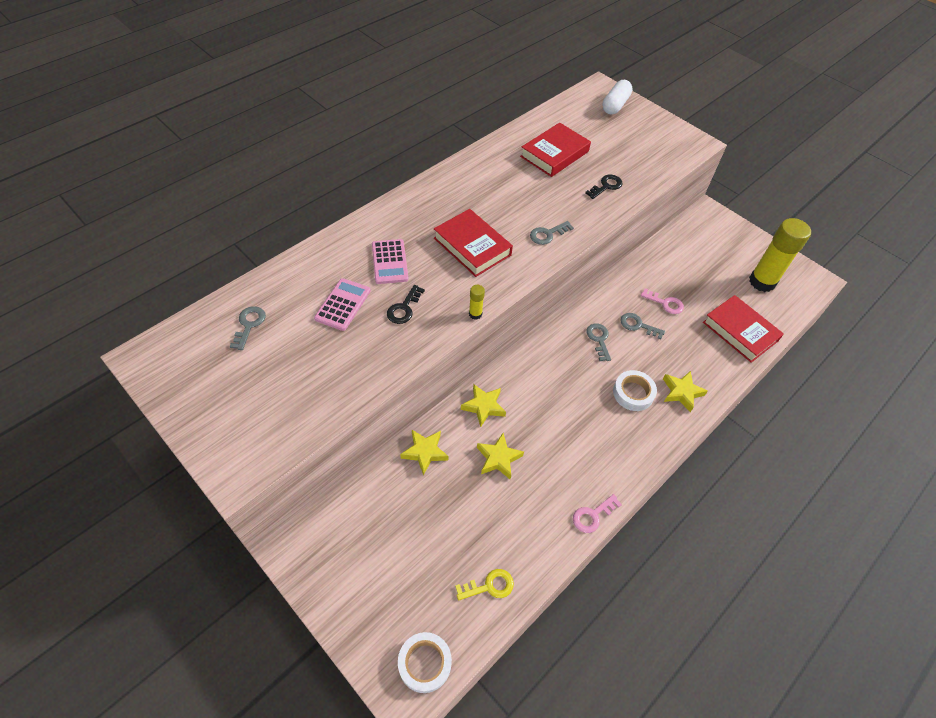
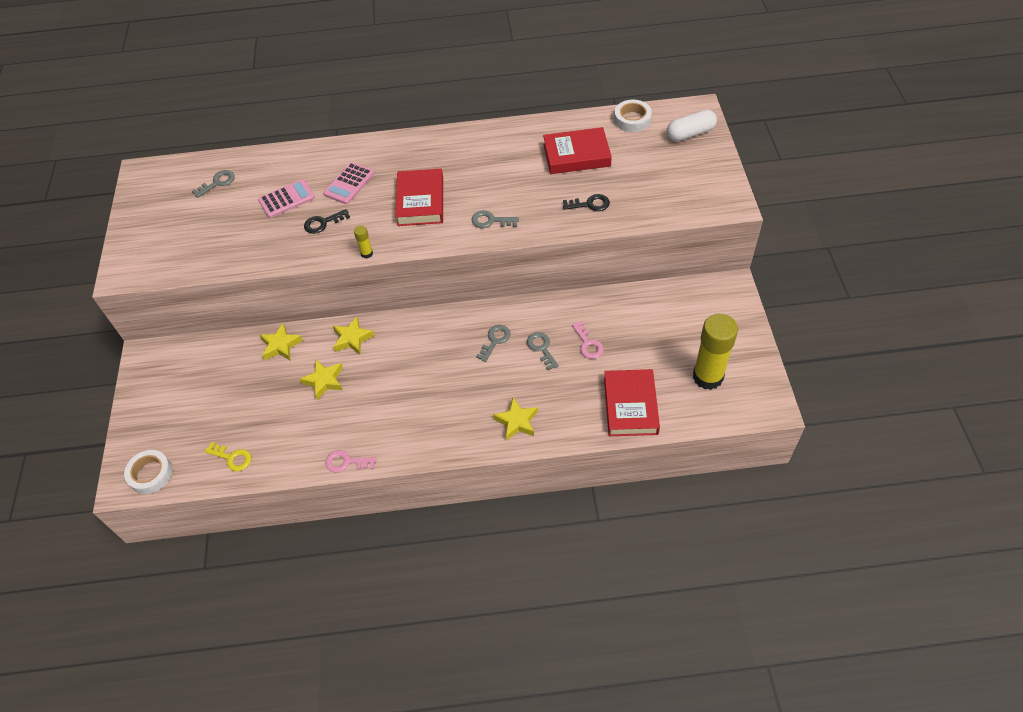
camera: 45 degrees right, 0 degrees up
white tape [613,370,657,411] -> white tape moved to [614,100,652,132]

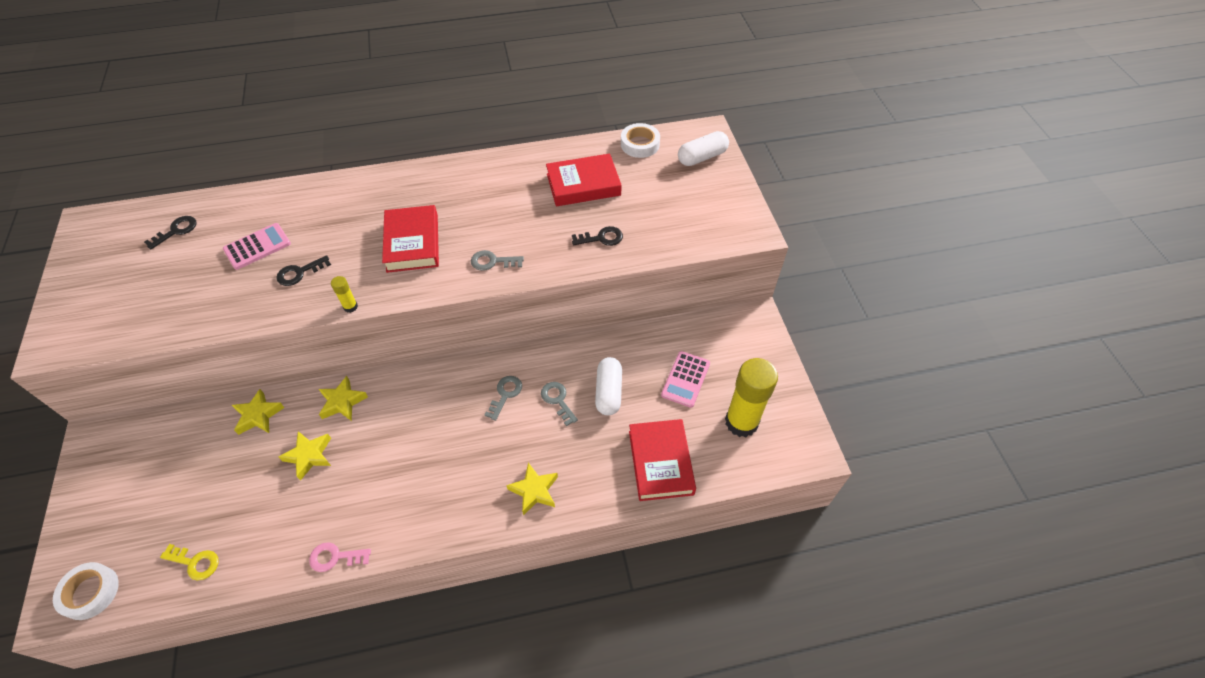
camera: 10 degrees left, 0 degrees up
grey key [192,170,235,198] -> black key [144,216,197,250]
pink calculator [323,162,374,204] -> pink calculator moved to [661,351,710,408]
pink key [572,321,604,359] -> white capsule [595,357,622,415]

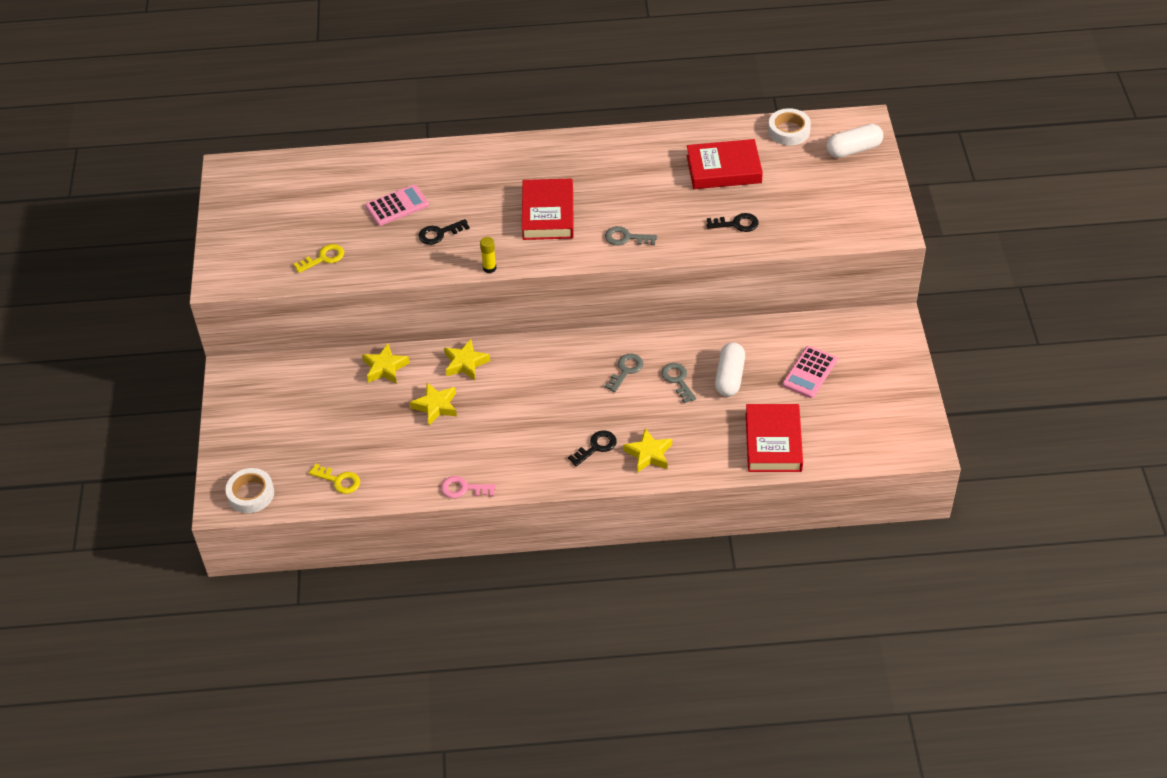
camera: 10 degrees right, 5 degrees down
black key [144,216,197,250] -> black key moved to [568,430,617,466]
yellow glue stick [725,358,778,437] -> none
none -> yellow key [293,244,344,273]

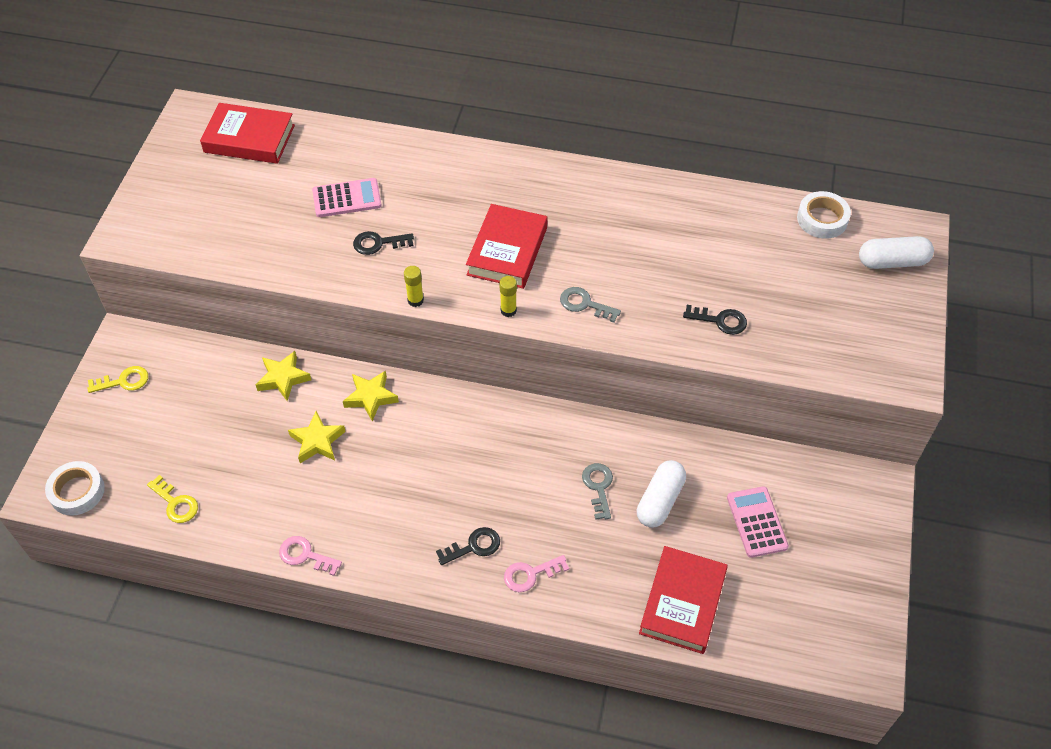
camera: 15 degrees right, 5 degrees up
yellow key [293,244,344,273] -> yellow key moved to [87,366,148,393]
grey key [605,354,643,392] -> none
yellow star [623,428,672,473] -> pink key [504,555,569,592]
red book [687,139,763,189] -> red book moved to [200,103,295,164]
pink calculator [782,346,837,398] -> pink calculator turned 120 degrees clockwise [727,486,789,558]
none -> yellow glue stick [499,276,517,317]

